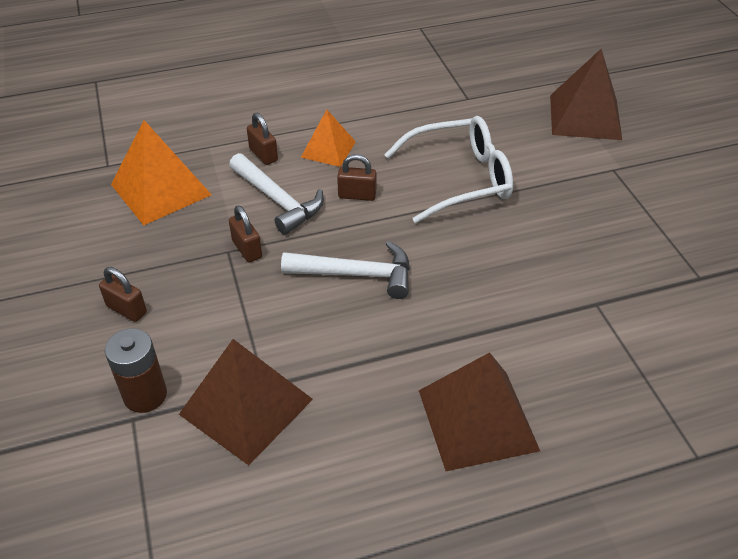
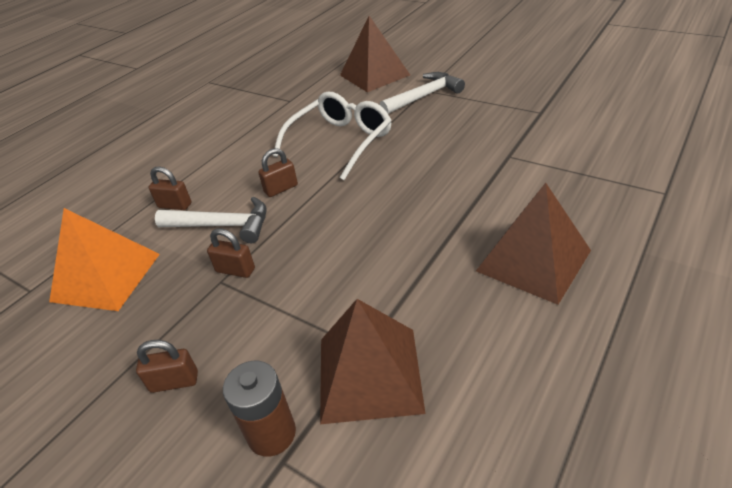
camera: 35 degrees left, 5 degrees down
white hammer [281,241,410,299] -> white hammer moved to [380,72,465,114]
orange pyramid [301,110,356,167] -> none

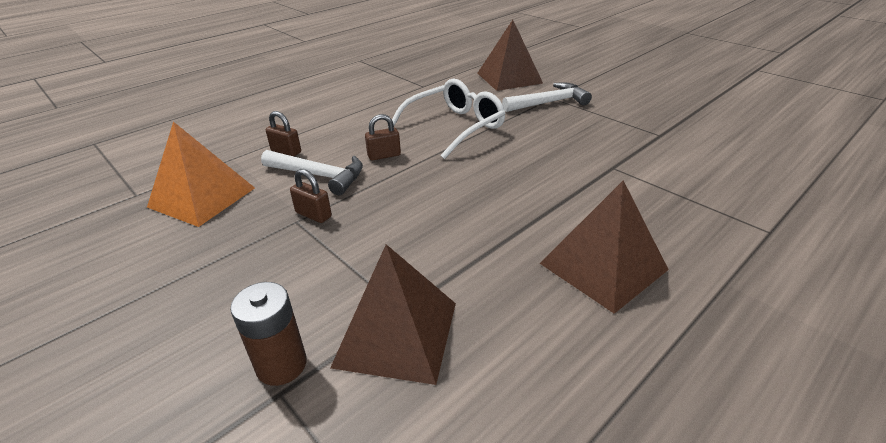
camera: 10 degrees right, 5 degrees down
brown padlock [136,340,198,393] -> none

